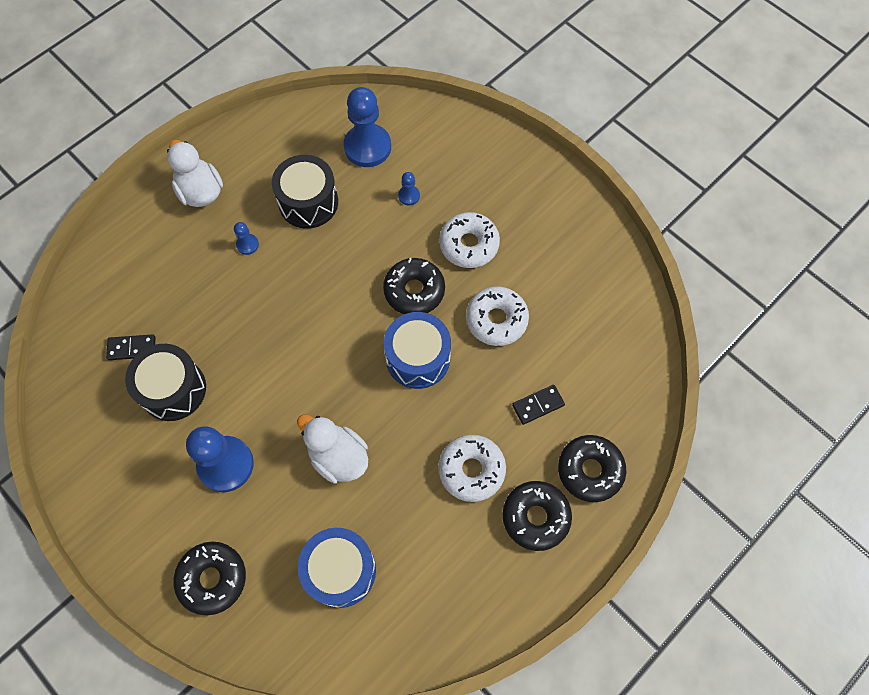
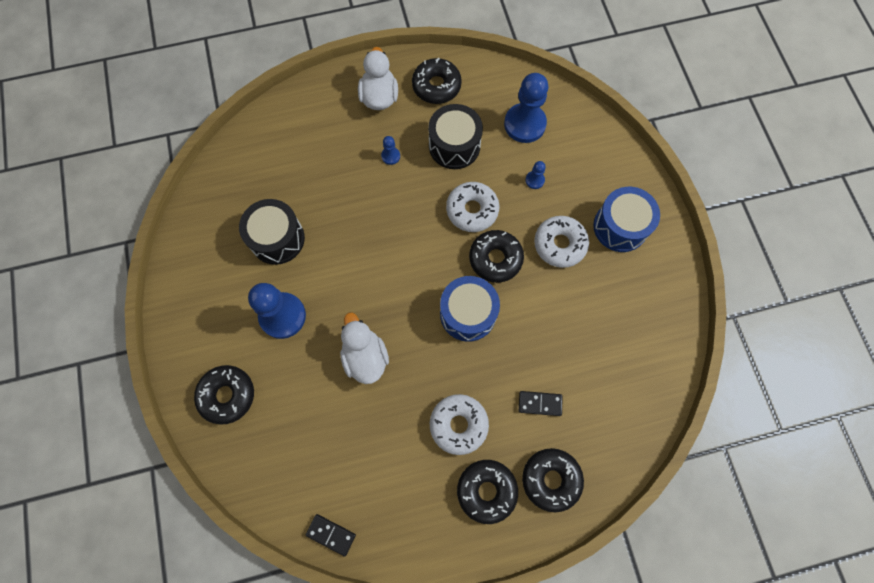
camera: 30 degrees right, 5 degrees up
black domino [106,334,156,360] -> black domino moved to [306,514,356,556]
blue drum [298,528,376,608] -> blue drum moved to [593,187,660,252]
white donut [466,287,529,346] -> white donut moved to [446,182,499,232]
none -> black donut [412,58,462,104]

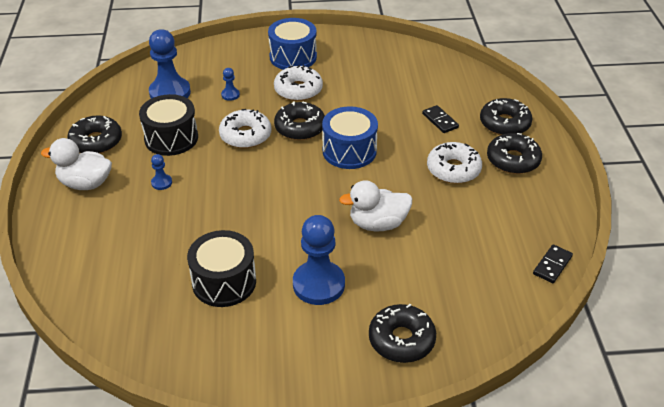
camera: 80 degrees left, 30 degrees down
black domino [519,391,563,416] -> black domino turned 45 degrees counterclockwise [422,105,459,133]

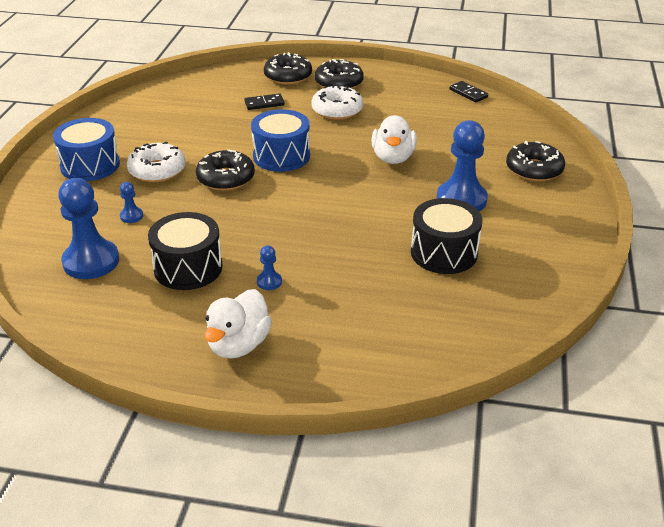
camera: 75 degrees left, 5 degrees down
black donut [67,115,122,154] -> none
white donut [219,109,271,148] -> none

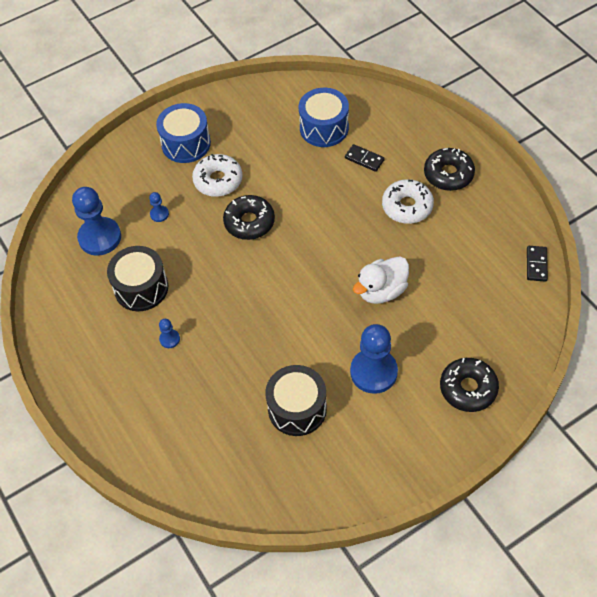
camera: 50 degrees right, 20 degrees up
white duck [204,289,272,359] -> none
blue drum [251,109,310,172] -> blue drum moved to [299,88,349,147]
black donut [264,52,312,85] -> none

